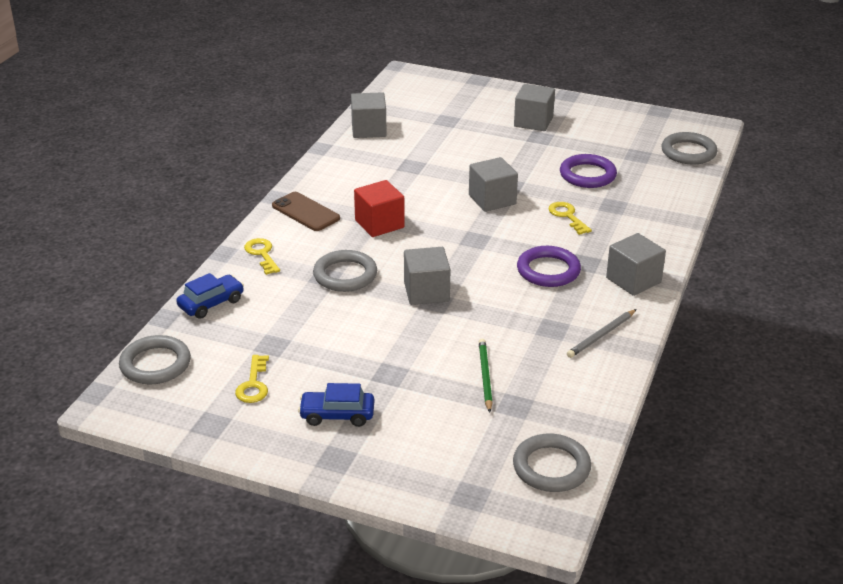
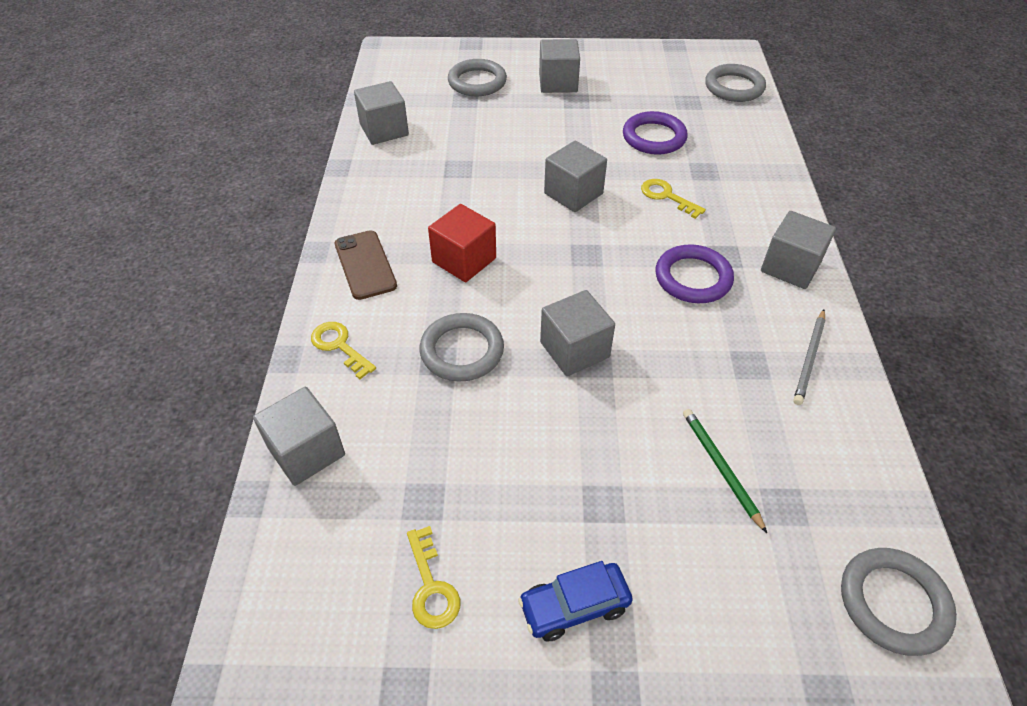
camera: 20 degrees left, 15 degrees up
grey ring [119,335,191,385] -> grey ring moved to [448,59,507,96]
blue car [176,273,244,319] -> grey cube [253,387,345,486]
brown phone [272,192,340,231] -> brown phone turned 45 degrees clockwise [335,230,397,300]

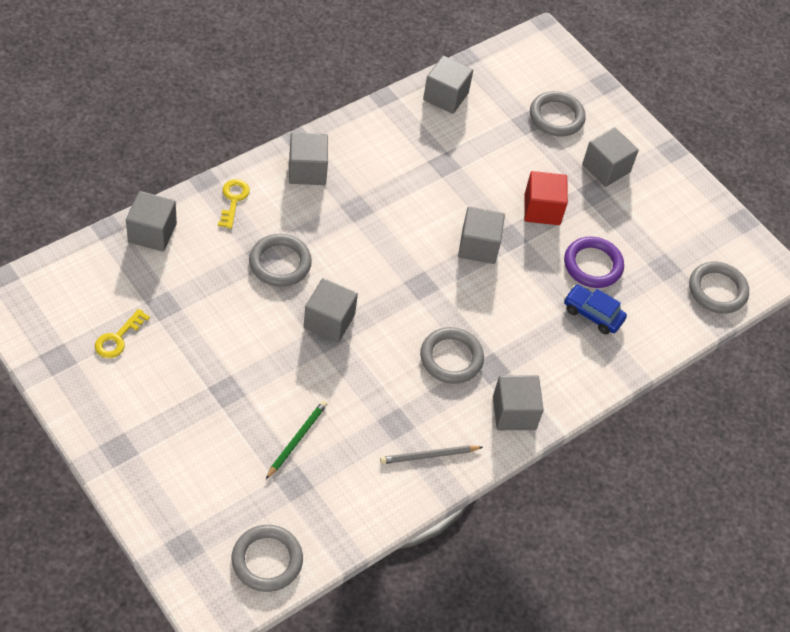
camera: 45 degrees right, 5 degrees up
brown phone [335,230,397,300] -> grey cube [289,133,328,185]
red cube [428,204,496,282] -> red cube moved to [524,171,568,225]
blue car [518,561,633,642] -> blue car moved to [564,285,627,334]
yellow key [641,179,706,219] -> none
purple ring [656,244,734,303] -> grey ring [420,327,484,384]

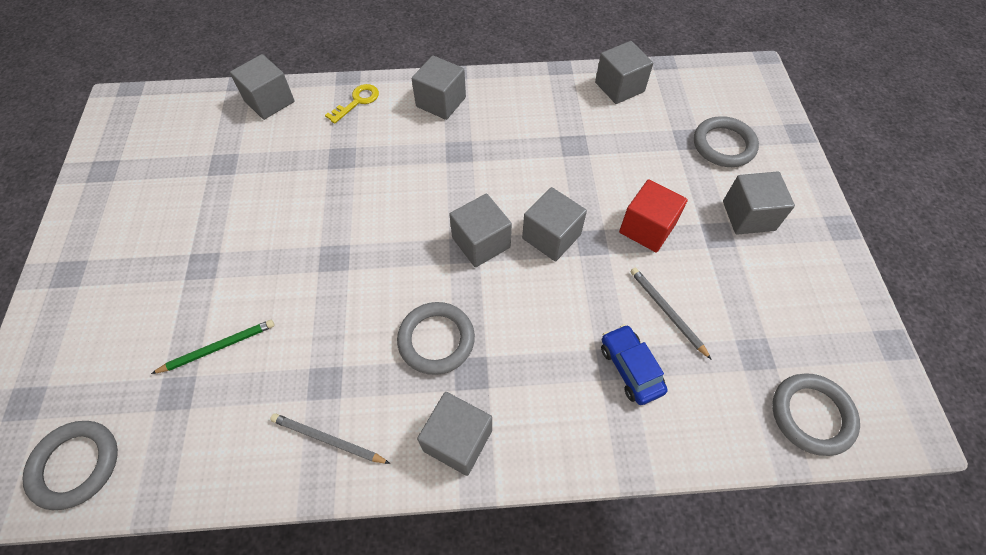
camera: 40 degrees right, 5 degrees up
yellow key [95,309,150,358] -> none
grey ring [249,234,312,287] -> none
grey cube [304,278,358,343] -> grey cube moved to [449,194,512,267]
purple ring [564,236,624,288] -> grey pencil [630,268,712,360]

